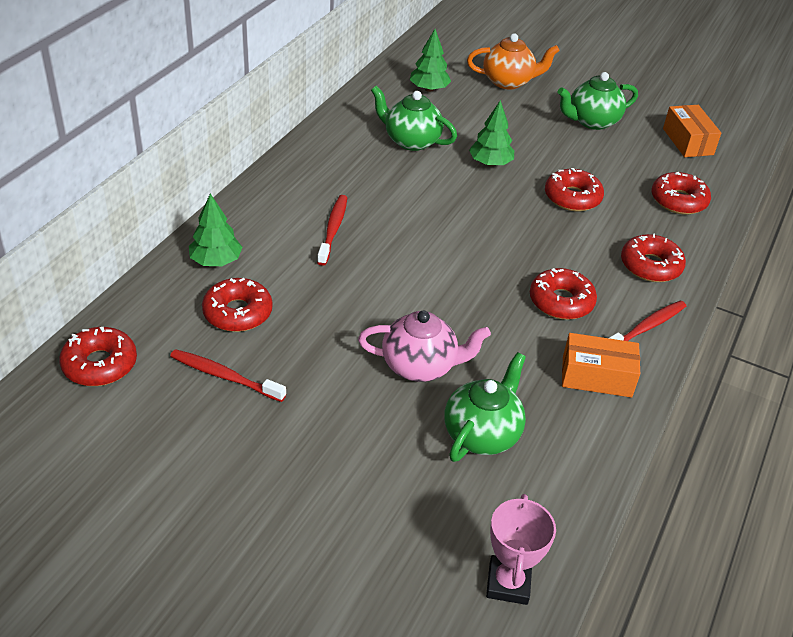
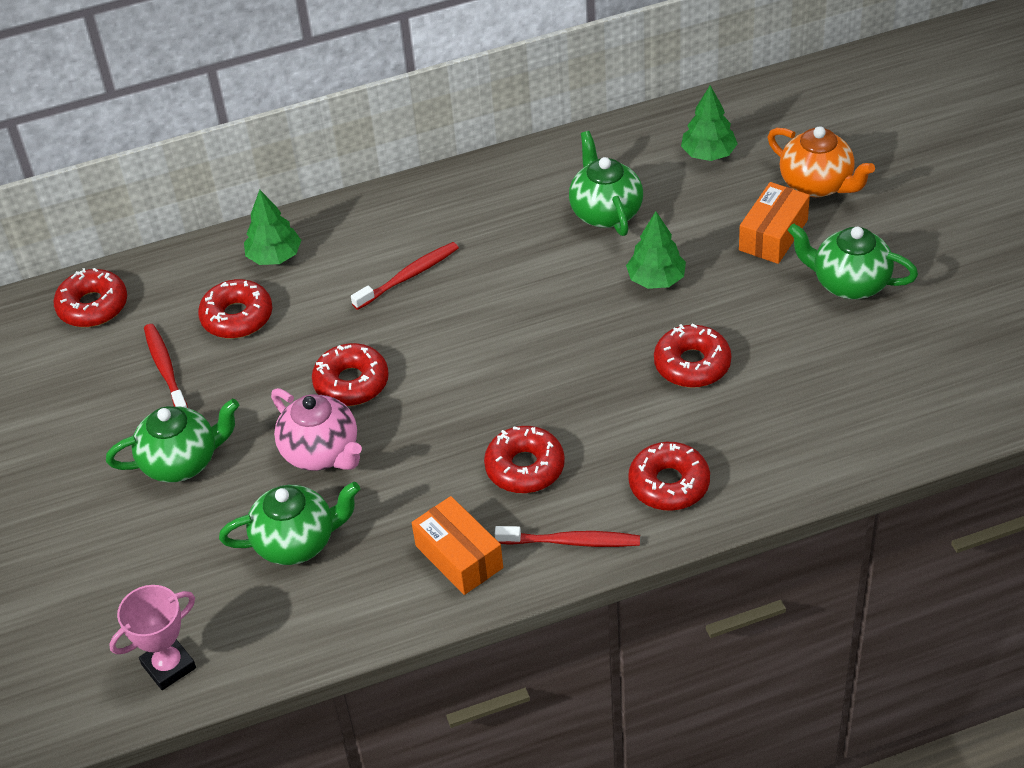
camera: 50 degrees right, 5 degrees up
red donut [652,172,711,215] -> red donut moved to [312,343,389,406]
orange box [663,105,721,157] -> orange box moved to [739,182,810,264]
none -> green teapot [106,399,239,483]

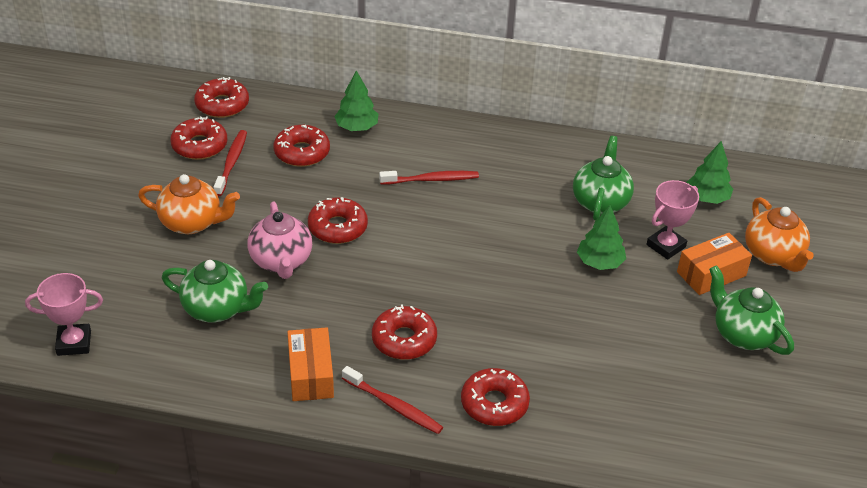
camera: 25 degrees right, 5 degrees down
green teapot [106,399,239,483] -> orange teapot [138,174,240,234]
red donut [654,324,731,388] -> red donut moved to [170,116,227,160]
none -> pink trophy [647,180,699,260]

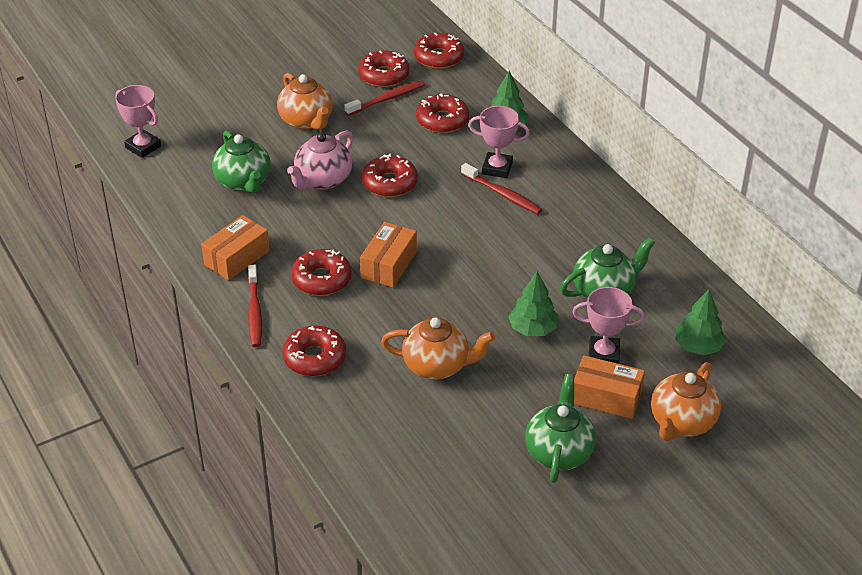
camera: 50 degrees right, 0 degrees up
none -> orange box [360,222,417,288]
none -> orange teapot [381,317,495,379]
none -> pink trophy [468,106,530,178]

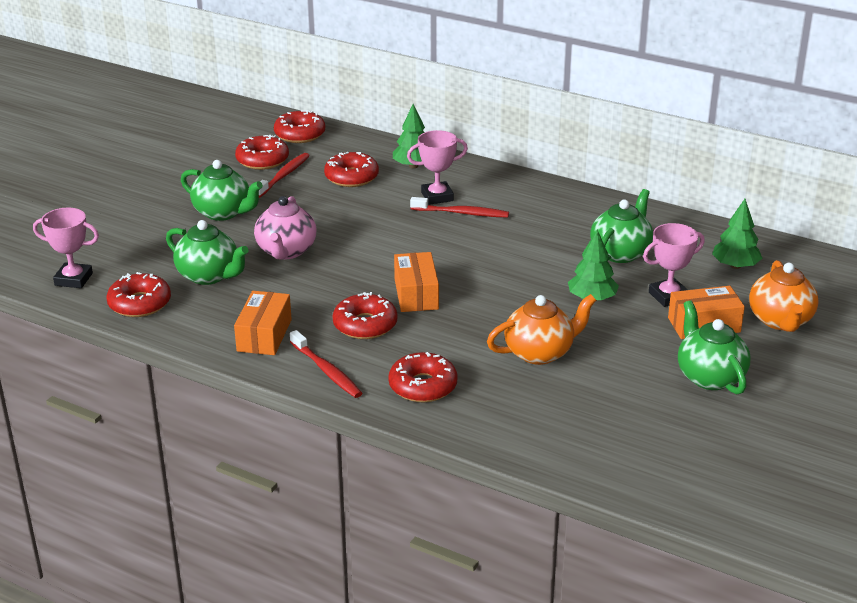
camera: 30 degrees left, 10 degrees down
orange teapot [277,73,333,130] -> green teapot [181,160,263,221]
red donut [362,154,418,197] -> red donut moved to [106,272,171,317]

